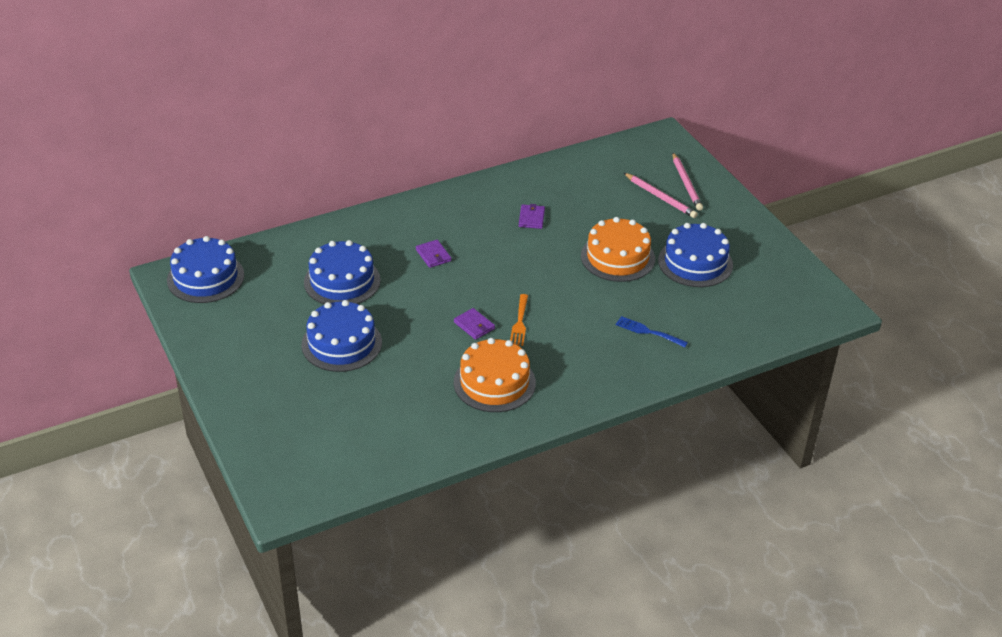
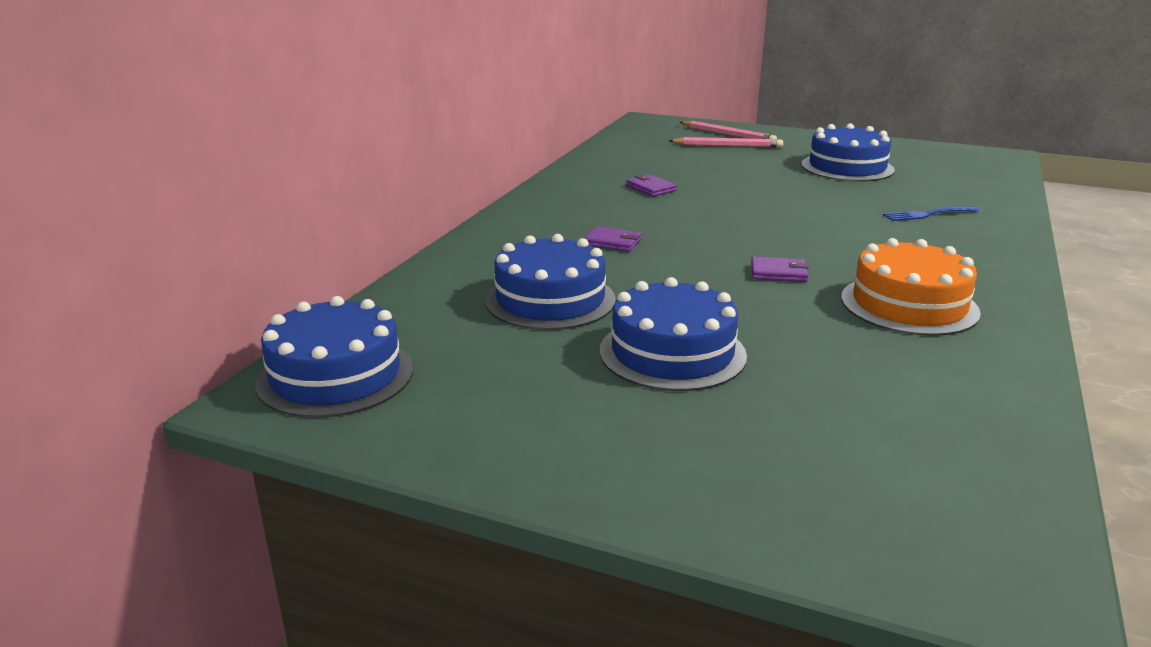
camera: 40 degrees left, 15 degrees down
orange fork [510,294,528,346] -> none
orange cake [581,217,655,282] -> none

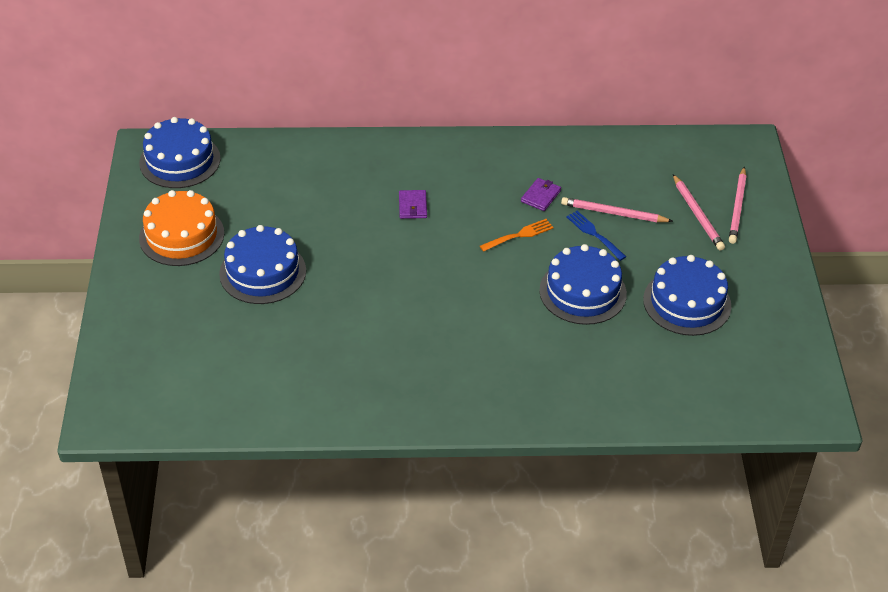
camera: 65 degrees right, 20 degrees up
blue cake [485,234,616,330] -> blue cake moved to [539,244,627,325]
purple wallet [751,256,809,282] -> none
orange cake [841,238,981,336] -> orange cake moved to [139,190,224,266]
blue fork [883,207,979,221] -> blue fork moved to [566,211,626,261]
none -> orange fork [480,219,554,252]
none -> pink pencil [561,197,673,222]

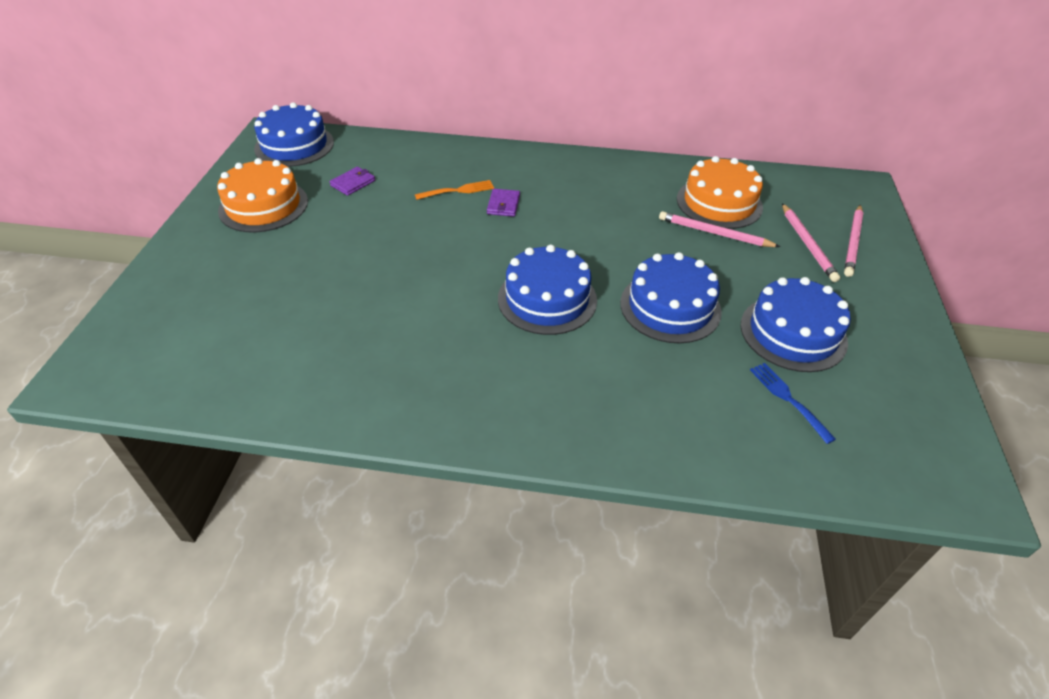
camera: 10 degrees right, 0 degrees up
blue cake [219,225,306,304] -> blue cake moved to [498,245,597,335]
orange fork [480,219,554,252] -> orange fork moved to [415,180,494,200]
purple wallet [521,178,561,211] -> purple wallet moved to [330,167,375,196]
blue fork [566,211,626,261] -> blue fork moved to [750,363,836,444]
none -> orange cake [677,156,763,229]

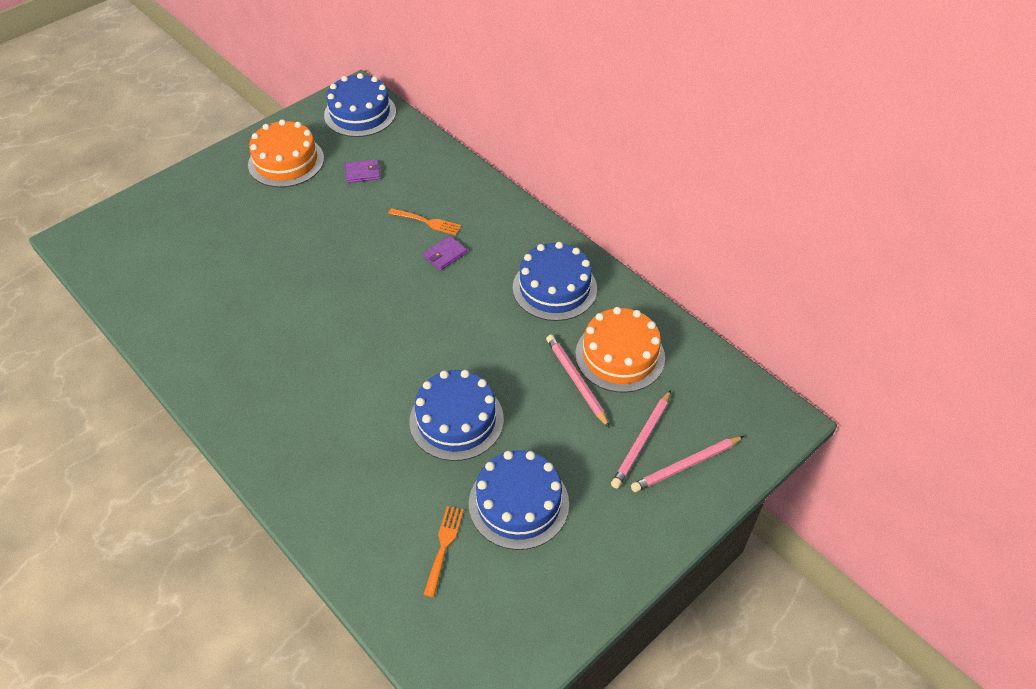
camera: 40 degrees right, 5 degrees up
blue cake [498,245,597,335] -> blue cake moved to [513,242,597,321]
blue fork [750,363,836,444] -> orange fork [423,506,464,597]

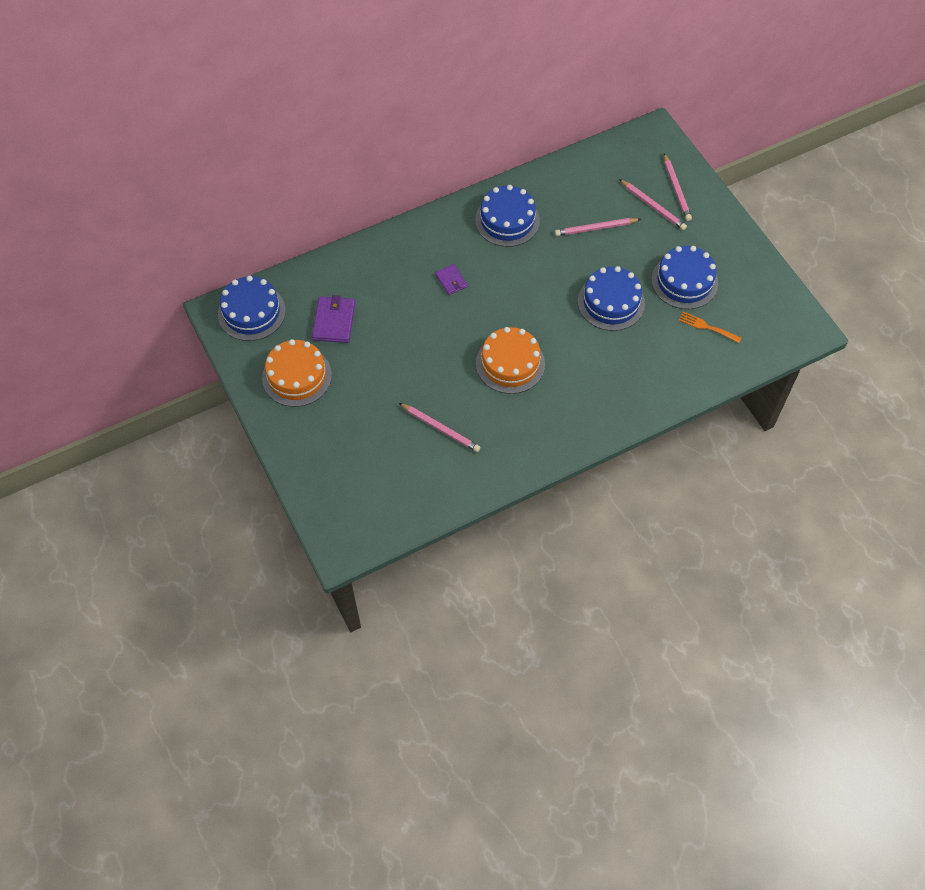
camera: 75 degrees left, 10 degrees up
purple wallet [345,159,380,183] -> purple wallet [312,295,355,343], size x1.65
orange fork [388,208,461,235] -> none
orange cake [576,307,665,393] -> orange cake moved to [476,327,545,394]
none -> pink pencil [399,403,480,452]

